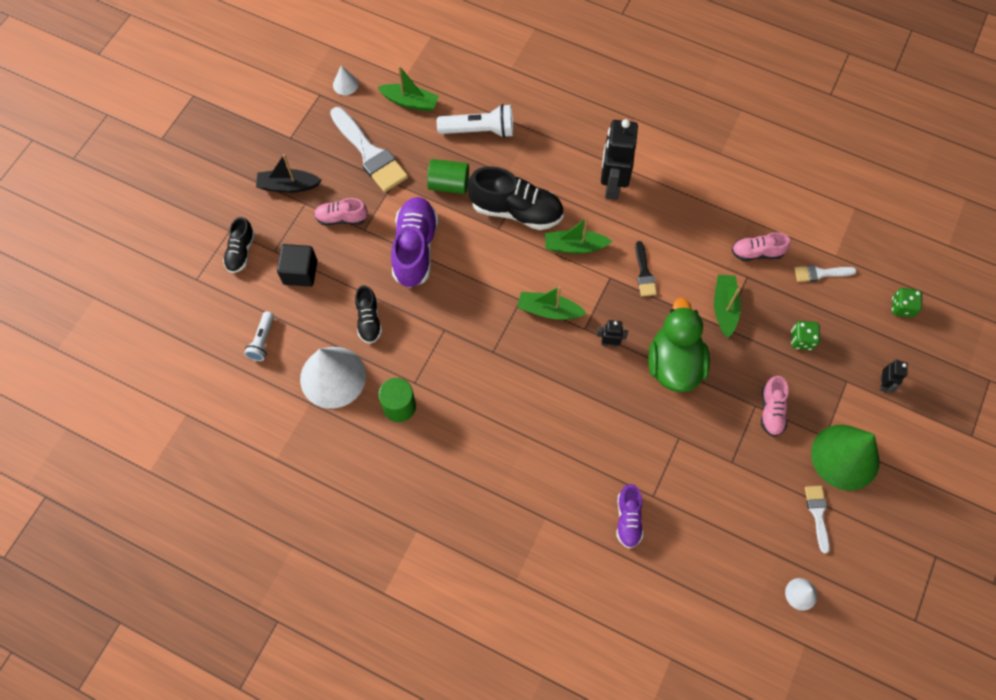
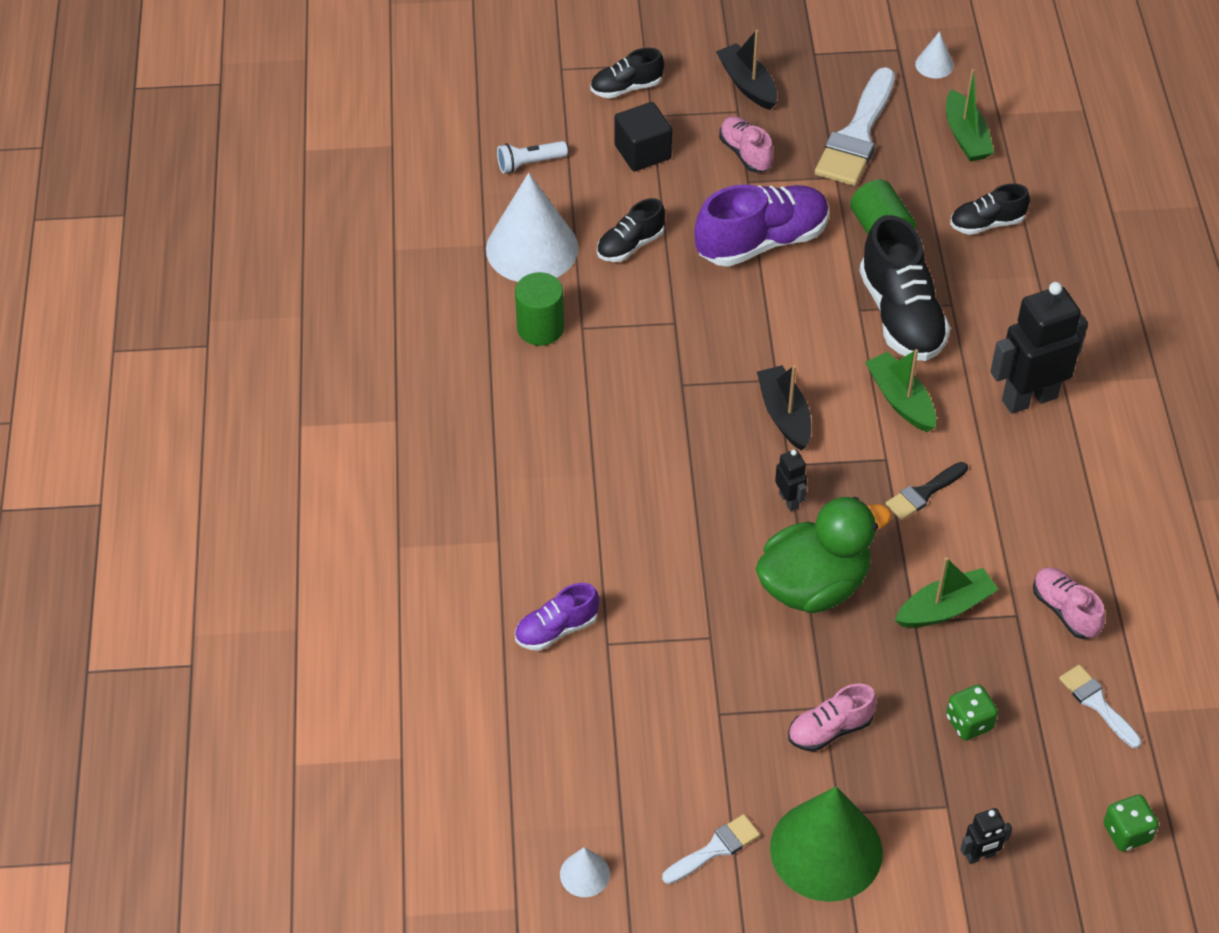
camera: 60 degrees right, 15 degrees down
white flashlight [437,104,513,138] -> black shoe [950,184,1030,235]
green boat [517,286,587,320] -> black boat [757,365,811,451]

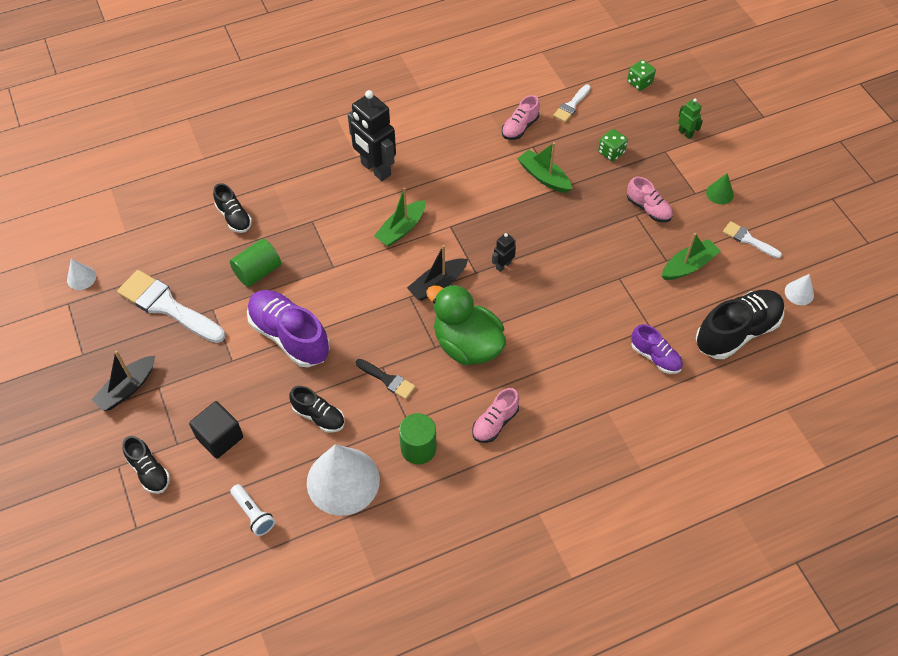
camera: 110 degrees left, 5 degrees up
pink shoe [719,116,774,172] -> pink shoe moved to [472,388,519,443]
green duck [756,497,892,613] -> green duck moved to [426,284,506,365]
green cone [770,786,883,902] -> green cone [706,173,734,204], size x0.44
white brush [815,67,895,186] -> white brush turned 150 degrees counterclockwise [117,270,225,343]
black shoe [859,215,951,361] -> black shoe moved to [696,290,784,359]
black brush [886,462,968,520] -> black brush moved to [356,359,415,399]
green boat [946,69,994,161] -> green boat moved to [662,233,721,280]
black robot [960,808,1012,864] -> green robot [678,98,703,139]

